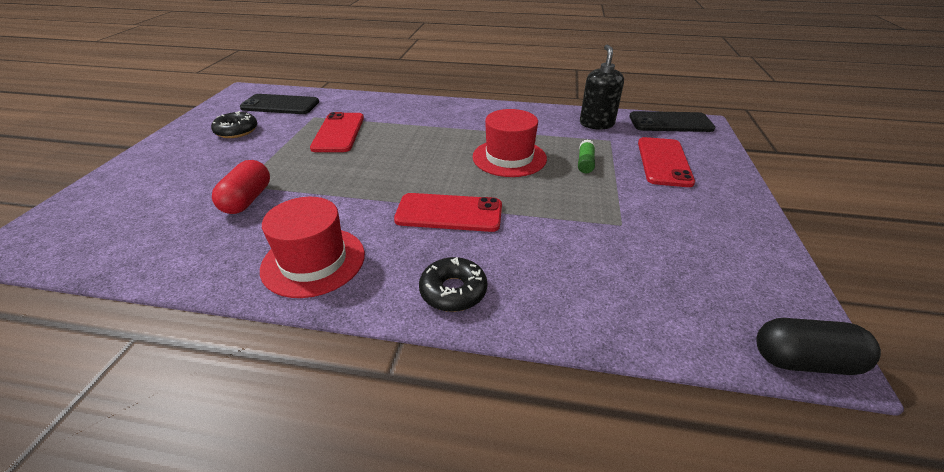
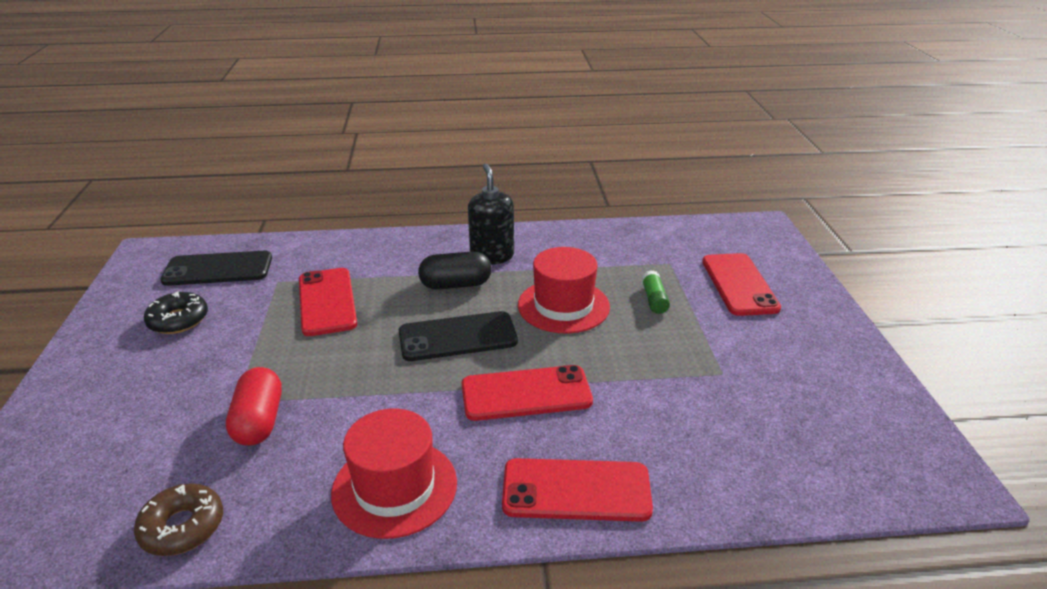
camera: 15 degrees left, 5 degrees down
black donut [419,257,487,312] -> red phone [502,458,653,522]
black soap dispenser [580,45,624,130] -> black soap dispenser moved to [468,163,514,265]
black phone [629,111,715,132] -> black phone moved to [399,311,518,361]
black capsule [757,318,881,375] -> black capsule moved to [418,251,492,290]
none -> brown donut [134,483,223,556]

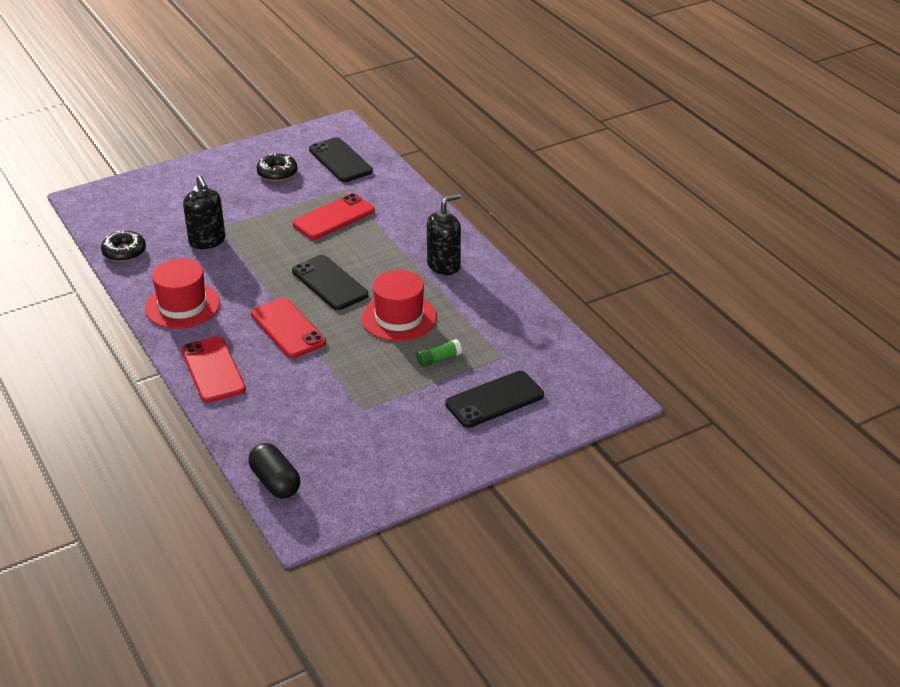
camera: 65 degrees right, 5 degrees up
brown donut [134,483,223,556] -> black donut [101,231,146,262]
red capsule [226,367,282,446] -> black soap dispenser [183,175,225,249]
black capsule [418,251,492,290] -> black capsule moved to [248,443,300,499]
red phone [702,253,781,316] -> black phone [445,371,544,428]

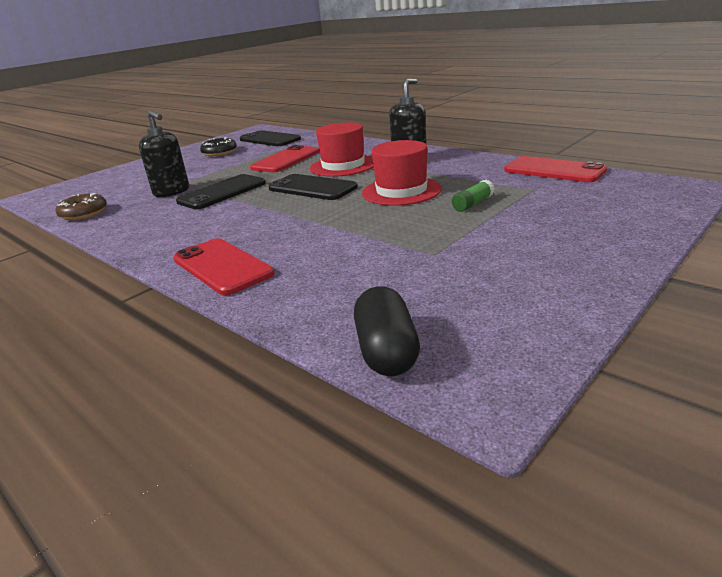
camera: 15 degrees left, 10 degrees down
black donut [101,231,146,262] -> brown donut [55,193,107,220]
red hat [145,258,220,329] -> red hat moved to [310,122,374,177]
black capsule [248,443,300,499] -> black capsule turned 45 degrees clockwise [354,286,420,376]
red phone [251,298,326,358] -> red phone moved to [504,156,607,182]
black phone [445,371,544,428] -> black phone moved to [176,174,266,209]

